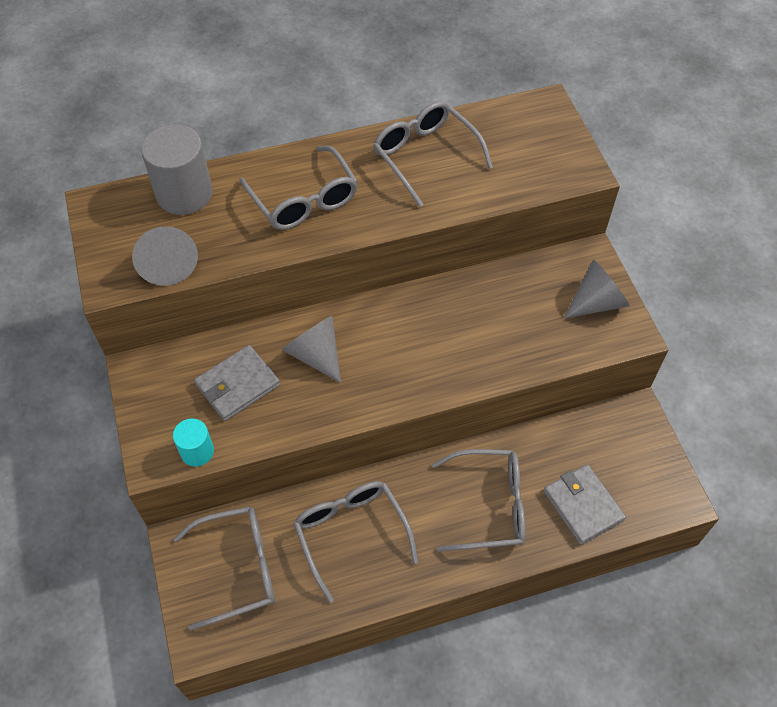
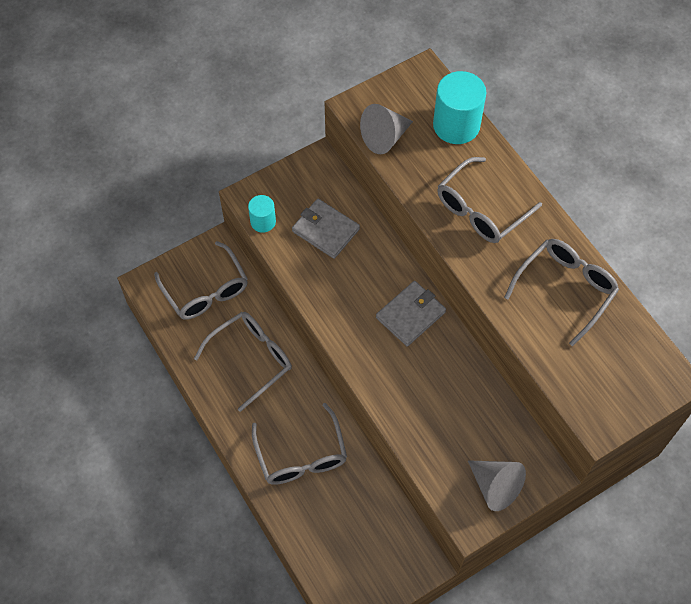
camera: 75 degrees right, 5 degrees up
grey cylinder [141,124,213,215] -> turquoise cylinder [433,71,486,144]
grey cone [282,316,341,383] -> none
grey wallet [543,464,626,545] -> grey wallet moved to [376,281,446,346]

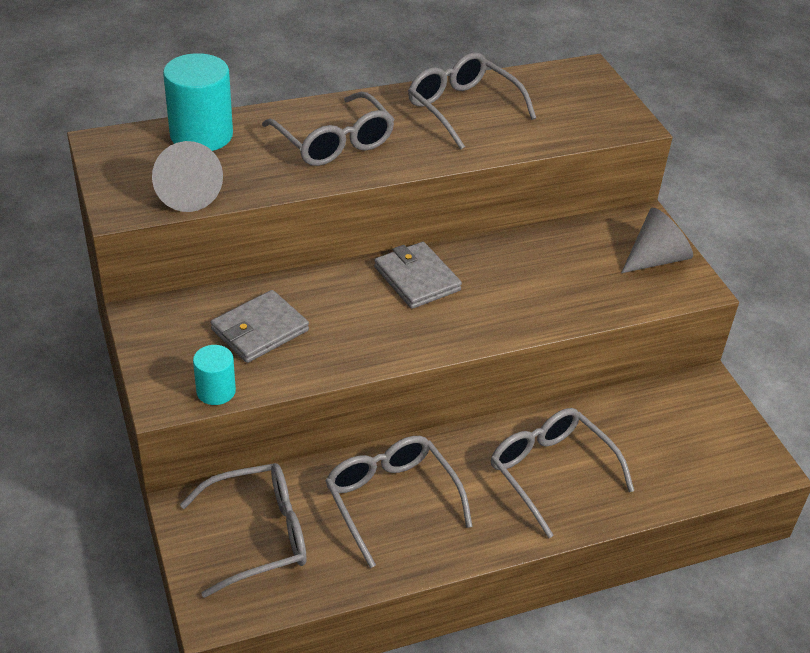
camera: 80 degrees left, 20 degrees down
grey glasses [252,403,347,485] -> grey glasses turned 120 degrees counterclockwise [491,408,634,538]

